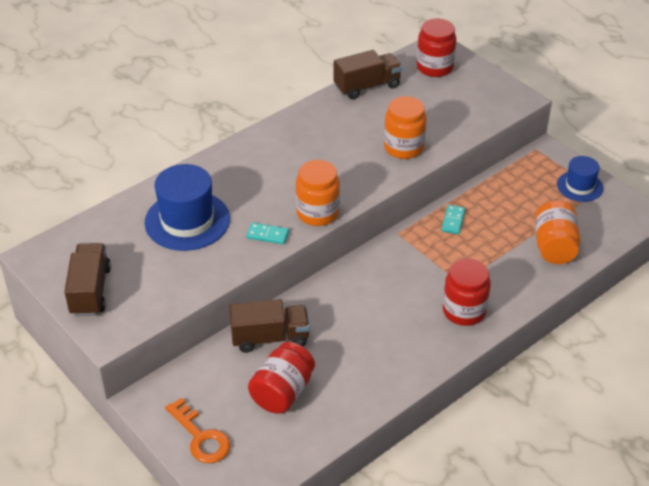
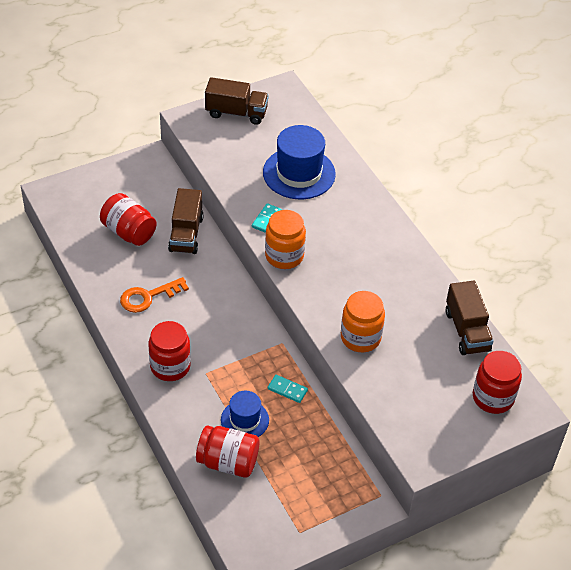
camera: 100 degrees right, 5 degrees up
orange key [165,398,230,464] -> orange key moved to [120,277,189,313]
orange jar [534,201,580,264] -> red jar [196,425,259,478]
blue hat [557,156,603,202] -> blue hat moved to [221,391,269,437]

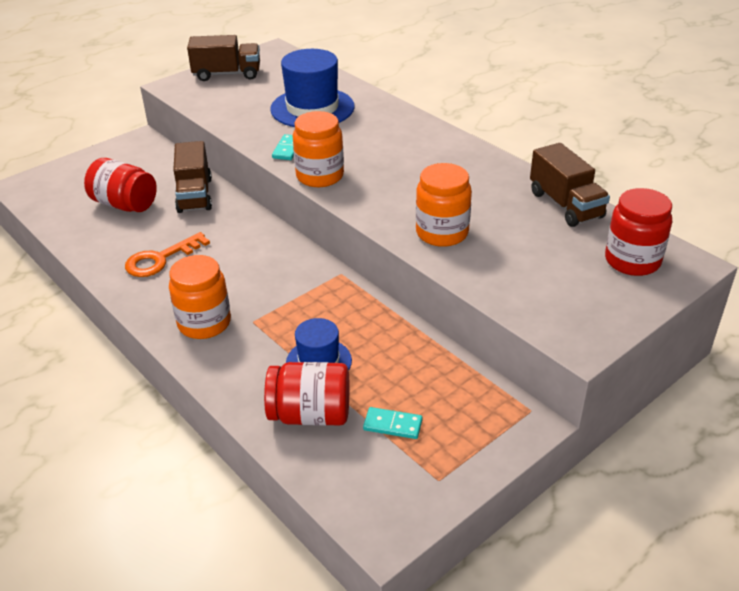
camera: 10 degrees left, 10 degrees down
red jar [148,321,191,381] -> orange jar [169,255,231,339]
turquoise domino [268,375,308,403] -> turquoise domino moved to [363,407,423,439]

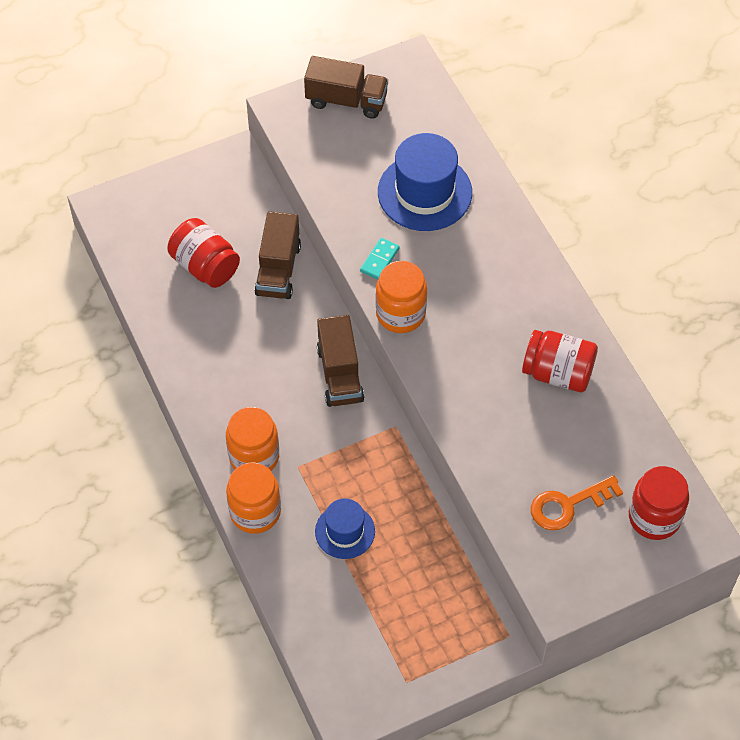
camera: 15 degrees right, 20 degrees up
orange key [125,232,210,277] -> orange key moved to [531,475,623,530]
red jar [264,362,349,426] -> red jar moved to [522,330,598,392]
turquoise domino [363,407,423,439] -> none
orange jar [416,163,472,247] -> orange jar moved to [226,462,281,534]
brown truck [530,143,610,227] -> brown truck moved to [317,315,364,407]

